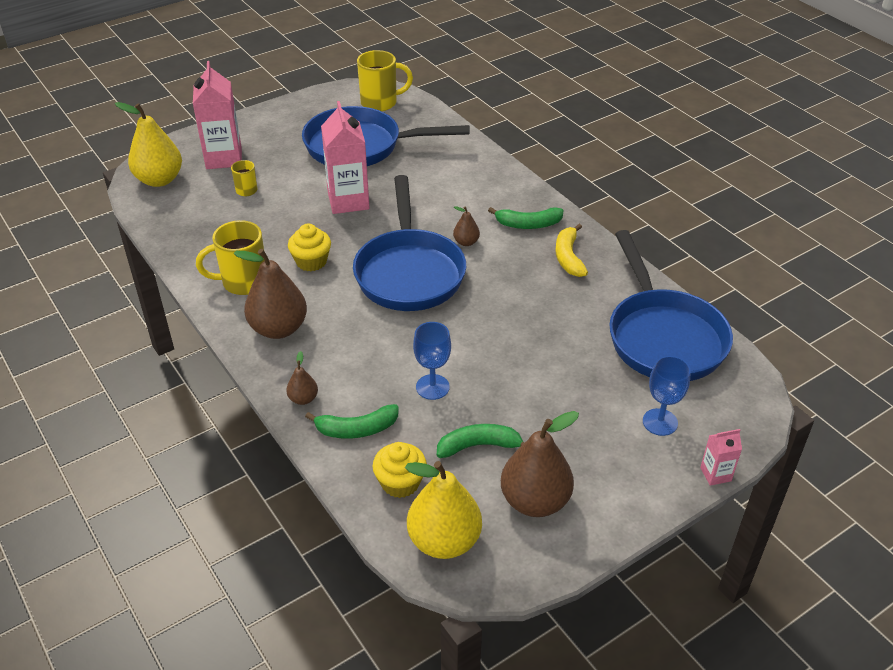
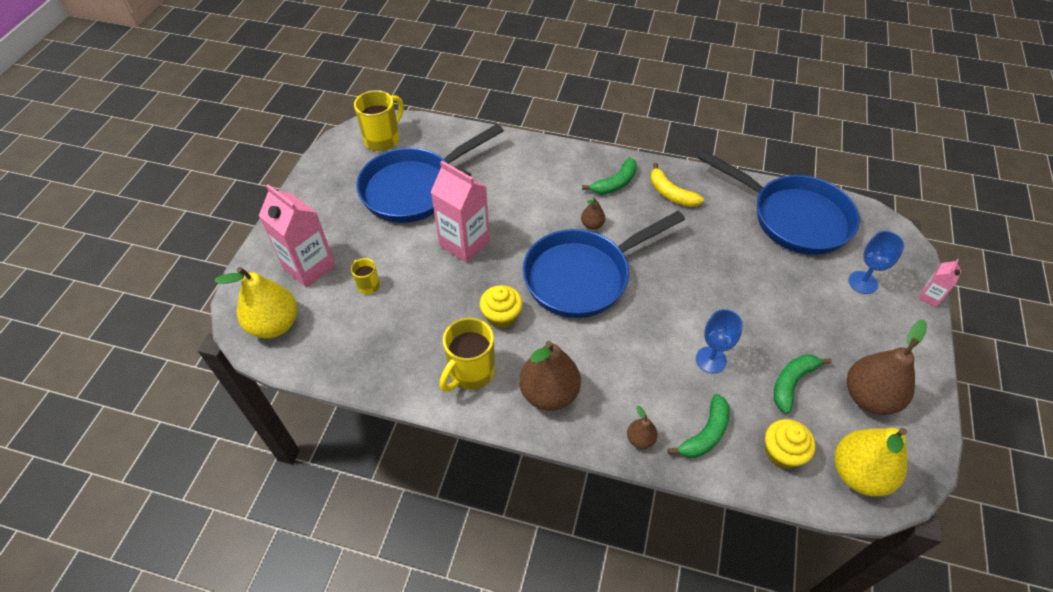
camera: 40 degrees left, 10 degrees up
blue pan [353,175,466,311] -> blue pan turned 105 degrees clockwise [522,211,685,318]

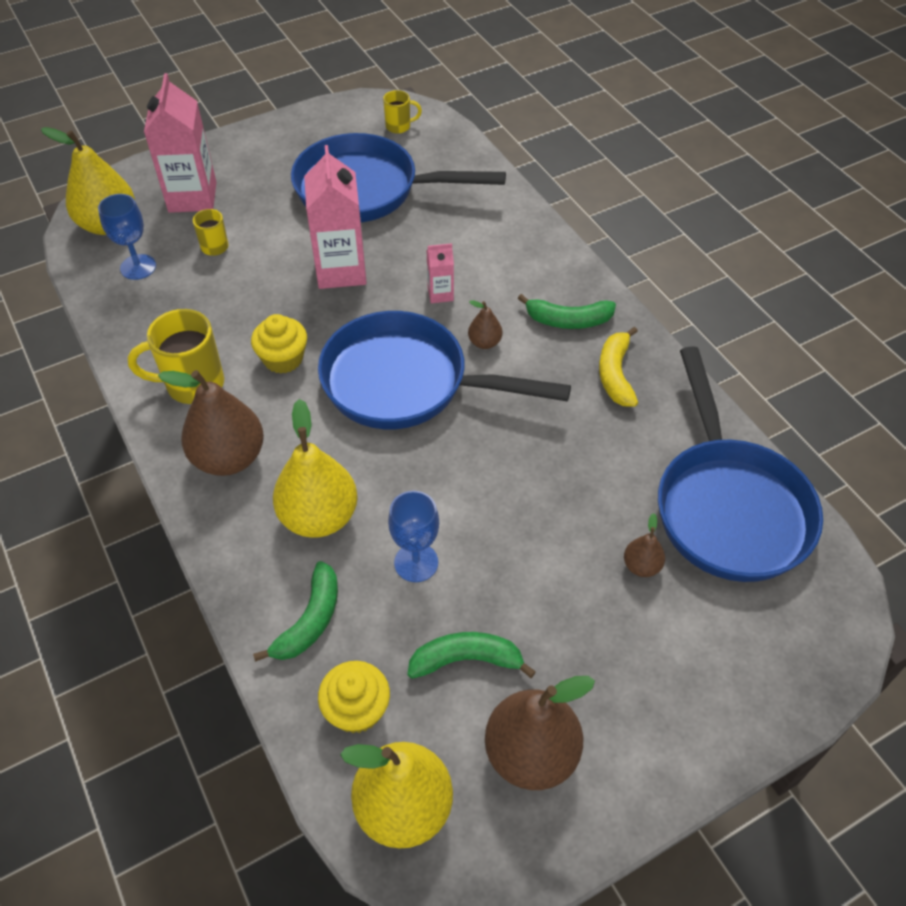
camera: 45 degrees right, 0 degrees up
yellow mug [354,90,404,151] -> yellow mug [383,90,422,134], size x0.54
brown pear [627,406,658,449] -> brown pear moved to [624,513,665,577]
green banana [667,394,730,458] -> green banana turned 60 degrees counterclockwise [253,561,338,662]
blue goblet [848,231,904,294] -> blue goblet moved to [98,194,156,280]
pink carton [918,259,961,307] -> pink carton moved to [427,243,454,303]
none -> yellow pear [273,399,358,538]

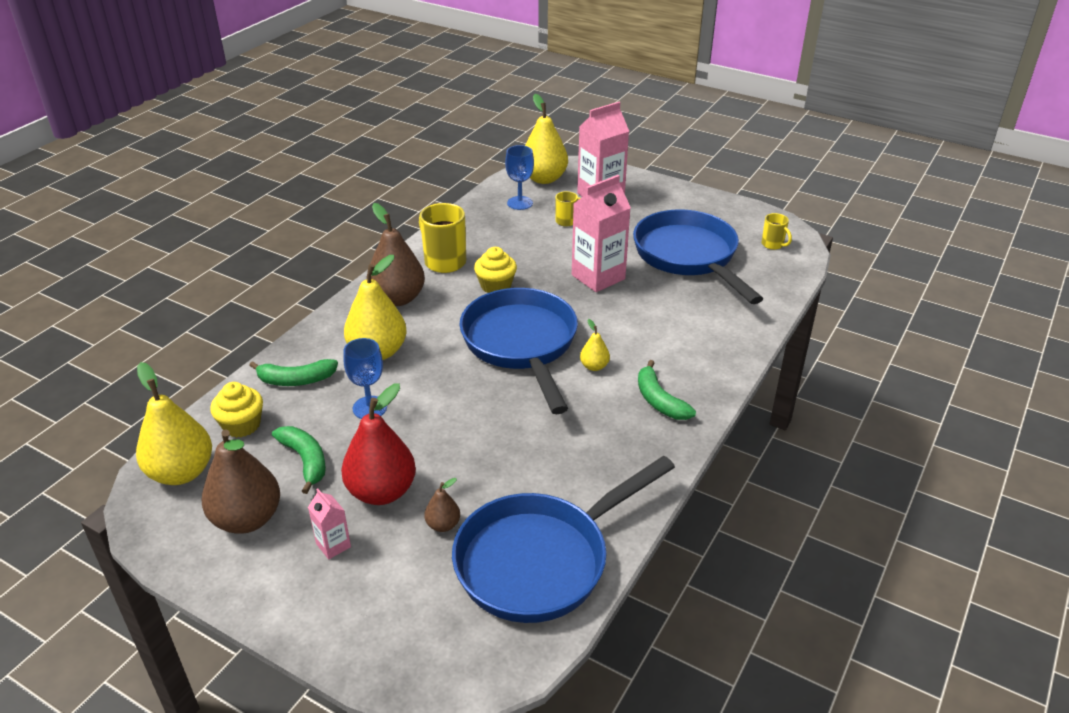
camera: 60 degrees right, 15 degrees down
pink carton [427,243,454,303] -> pink carton moved to [308,489,351,559]
brown pear [468,300,502,349] -> yellow pear [580,319,610,371]
yellow banana [599,327,638,407] -> none
none -> red pear [341,383,416,505]

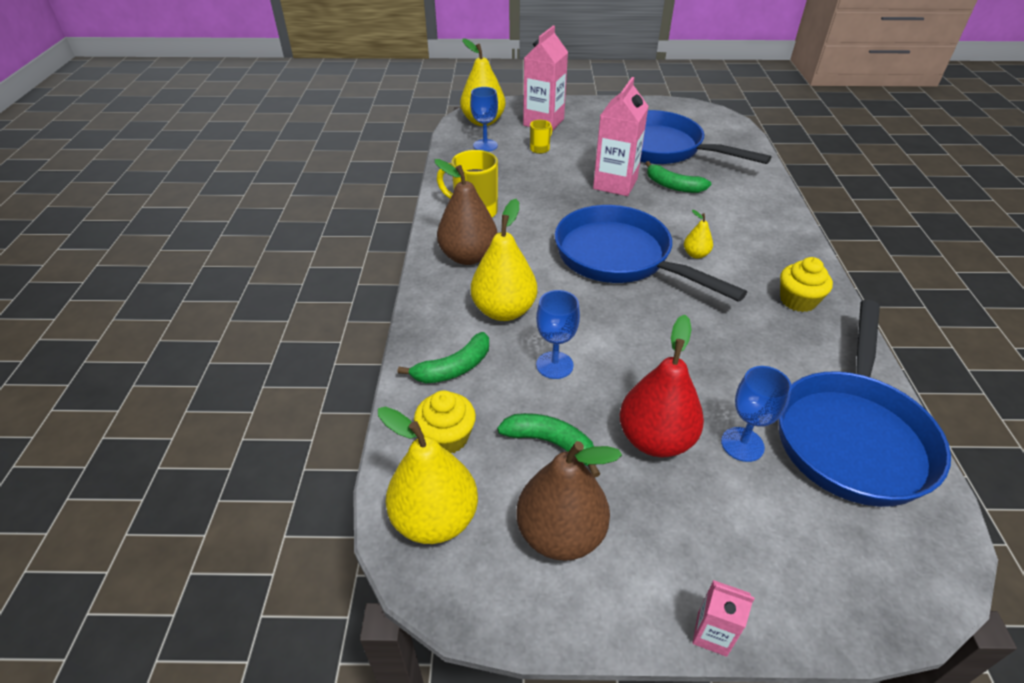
camera: 30 degrees left, 5 degrees up
pink carton [308,489,351,559] -> pink carton moved to [692,580,755,657]
brown pear [424,478,460,532] -> blue goblet [721,366,792,462]
yellow cupcake [474,247,517,293] -> yellow cupcake moved to [780,257,833,312]
green banana [638,360,696,420] -> green banana moved to [645,161,711,193]
yellow mug [762,213,792,250] -> none

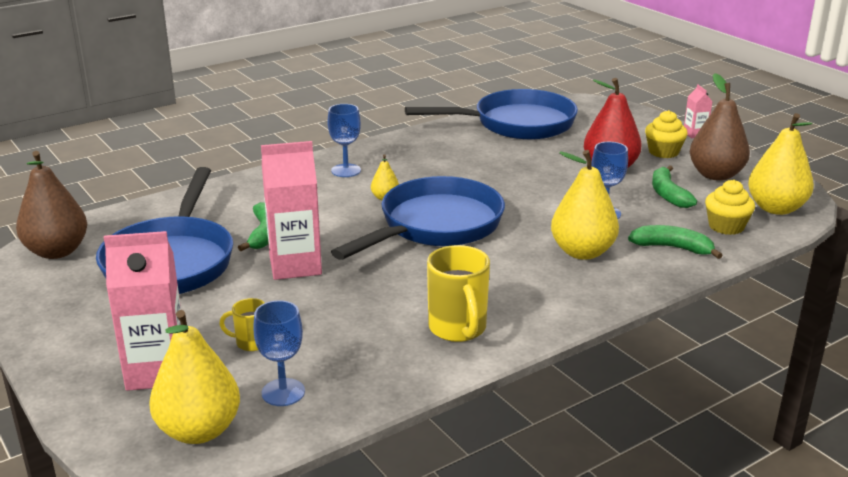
camera: 125 degrees left, 15 degrees down
brown pear [435,159,498,265] -> brown pear moved to [16,151,87,259]
blue pan [555,205,747,302] -> blue pan turned 150 degrees counterclockwise [331,176,505,260]
blue goblet [721,366,792,462] -> blue goblet moved to [328,104,361,177]
yellow cupcake [780,257,833,312] -> yellow cupcake moved to [645,110,688,158]

